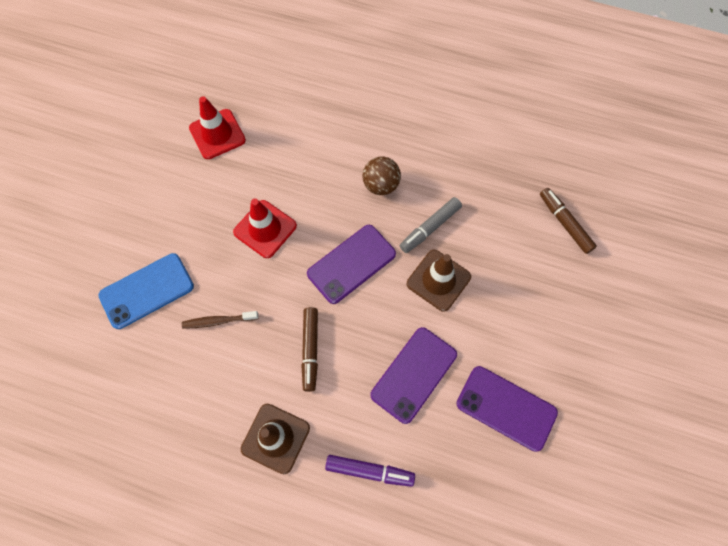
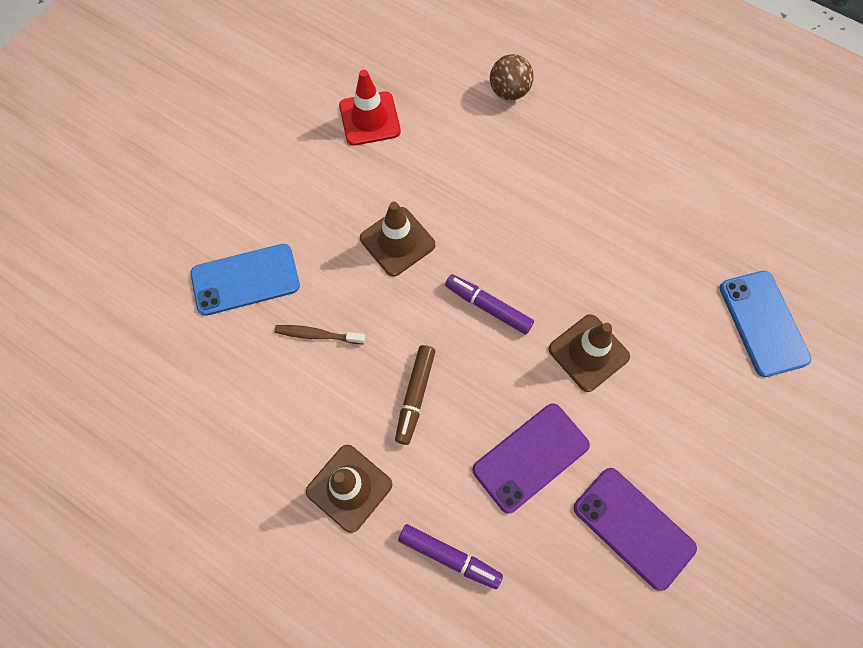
camera: 15 degrees right, 0 degrees up
red traffic cone [233,198,297,258] -> brown traffic cone [360,202,435,277]
purple phone [307,225,396,304] -> purple marker [445,274,534,334]
brown ball [363,157,401,195] -> brown ball moved to [490,54,534,100]
grey marker [400,197,462,253] -> none
brown marker [540,188,597,254] -> blue phone [720,271,811,377]

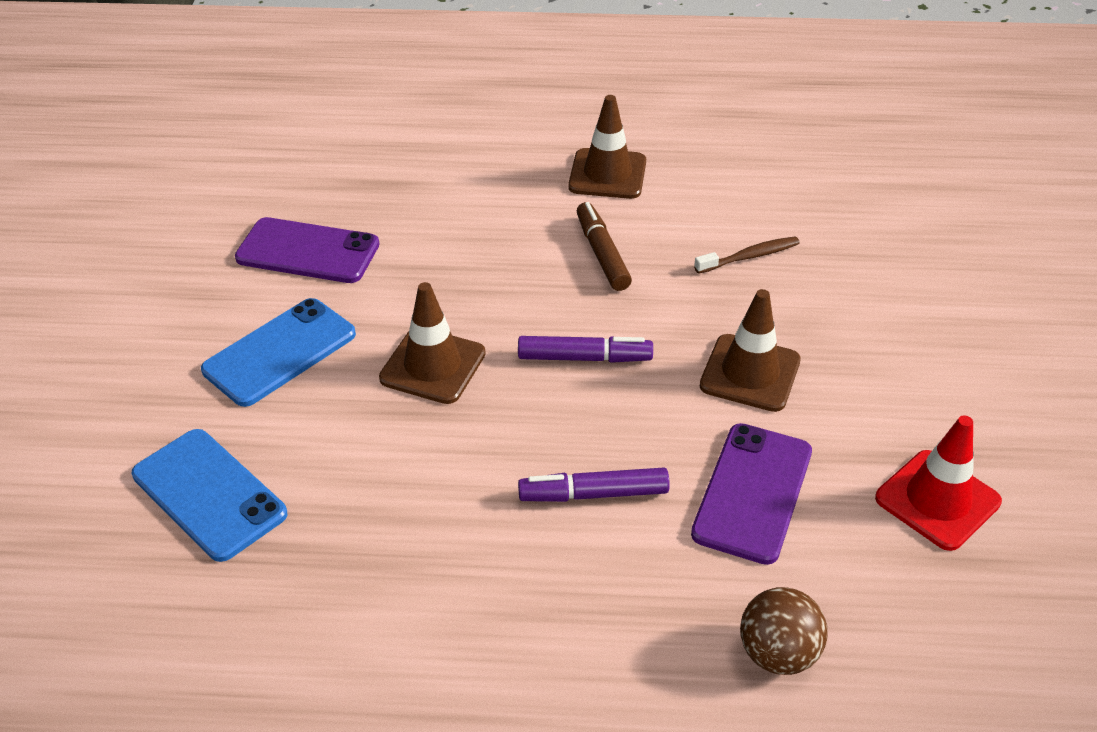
camera: 150 degrees right, 25 degrees down
blue phone [190,244,300,316] -> blue phone moved to [201,298,356,407]
purple marker [398,524,503,589] -> purple marker moved to [518,468,670,502]
purple phone [472,403,590,514] -> purple phone moved to [691,423,812,565]

